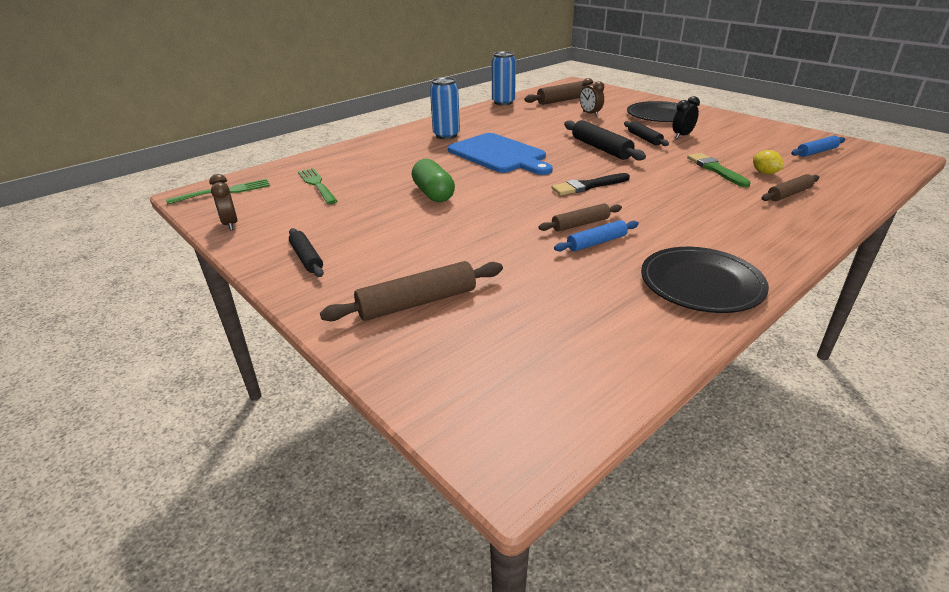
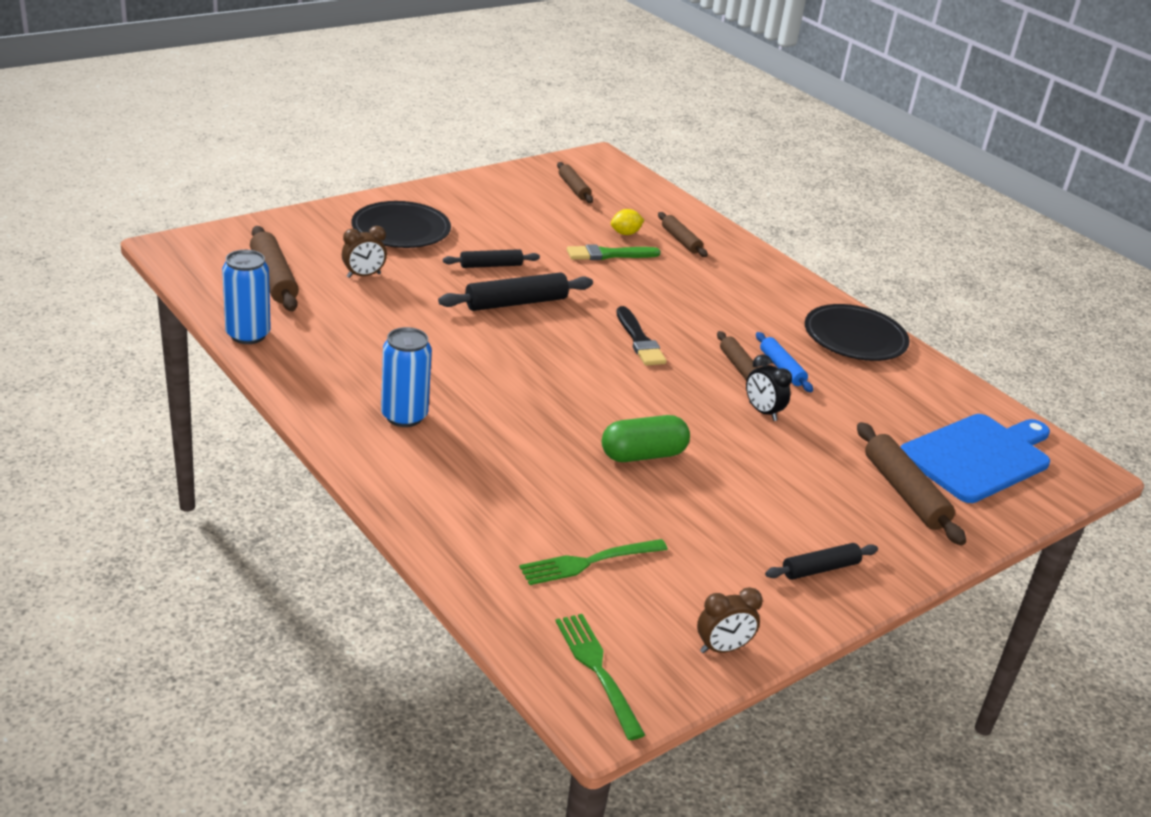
camera: 90 degrees left, 0 degrees up
blue cutting board [448,133,553,175] -> blue cutting board moved to [901,414,1050,503]
black clock [673,96,700,139] -> black clock moved to [746,354,792,421]
blue rolling pin [791,136,845,157] -> brown rolling pin [557,162,593,203]

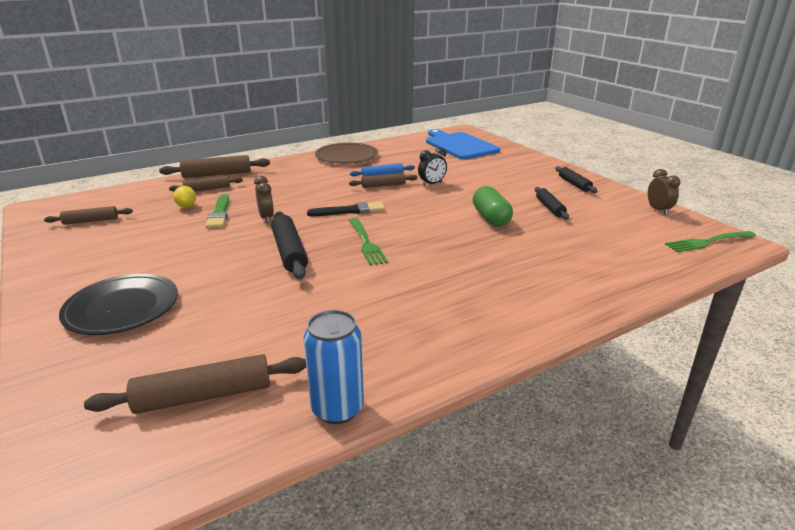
camera: 80 degrees left, 5 degrees down
brown clock [342,226,387,278] -> brown clock moved to [254,176,274,223]
blue can [381,327,432,427] -> none
black rolling pin [443,249,540,268] -> black rolling pin moved to [535,187,569,219]
green fork [519,539,668,585] -> green fork moved to [349,218,388,266]
black plate [805,304,910,361] -> brown plate [315,143,378,163]
brown rolling pin [857,422,966,545] -> brown rolling pin moved to [159,155,270,178]

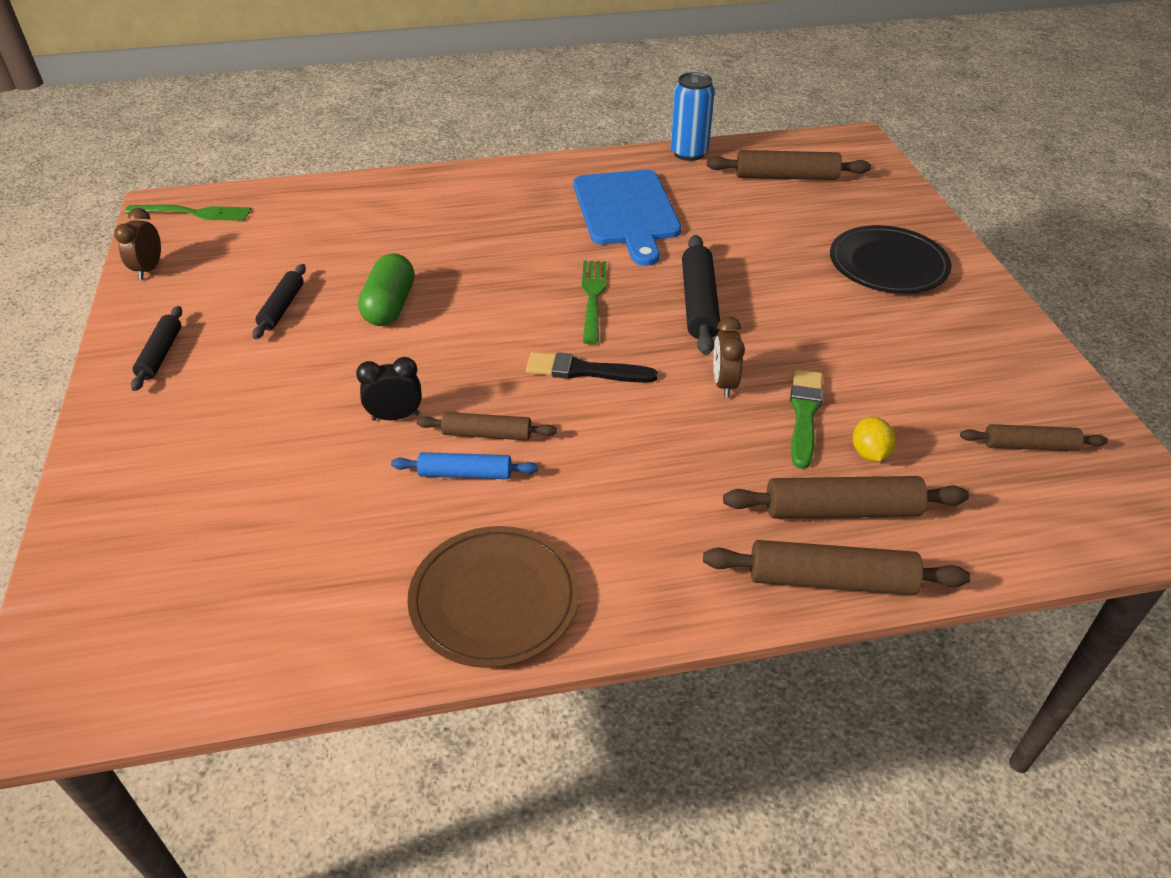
camera: 160 degrees left, 15 degrees up
brown rolling pin [169,176,243,192] -> brown rolling pin [723,476,969,519], size x1.59
blue cutting board [426,129,500,160] -> blue cutting board moved to [574,170,681,266]

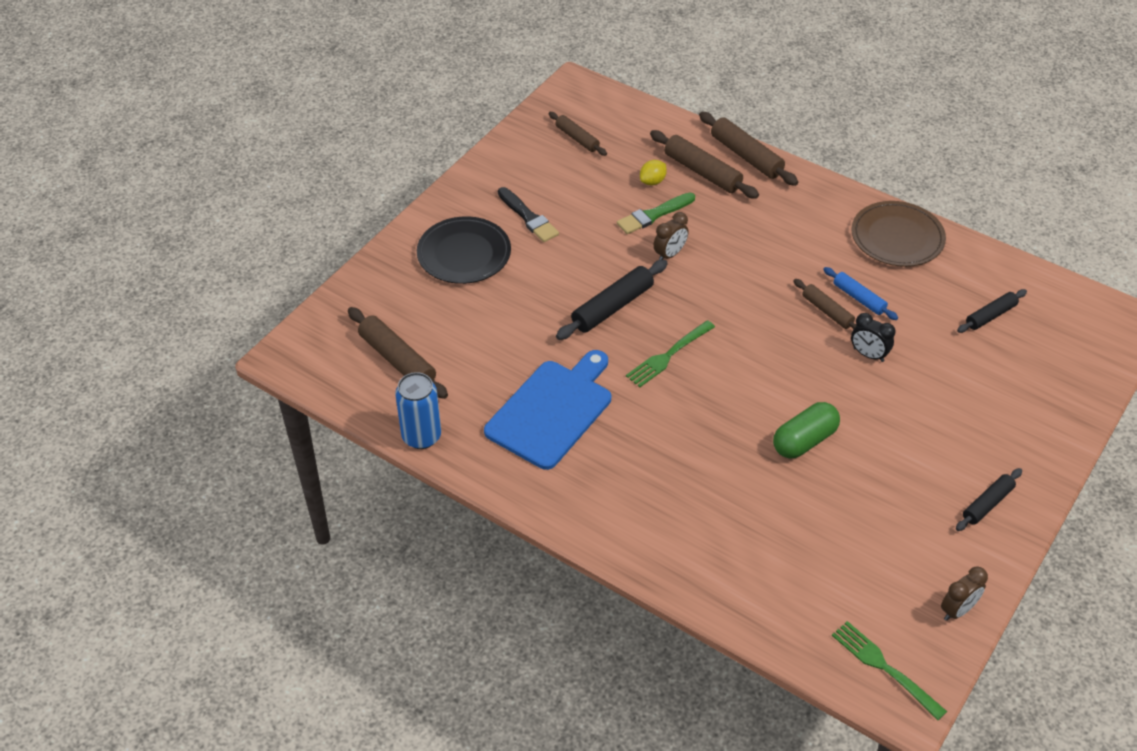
camera: 135 degrees left, 5 degrees up
black rolling pin [252,264,306,339] -> black rolling pin moved to [957,289,1027,333]
black brush [526,352,658,383] -> black brush moved to [498,187,559,242]

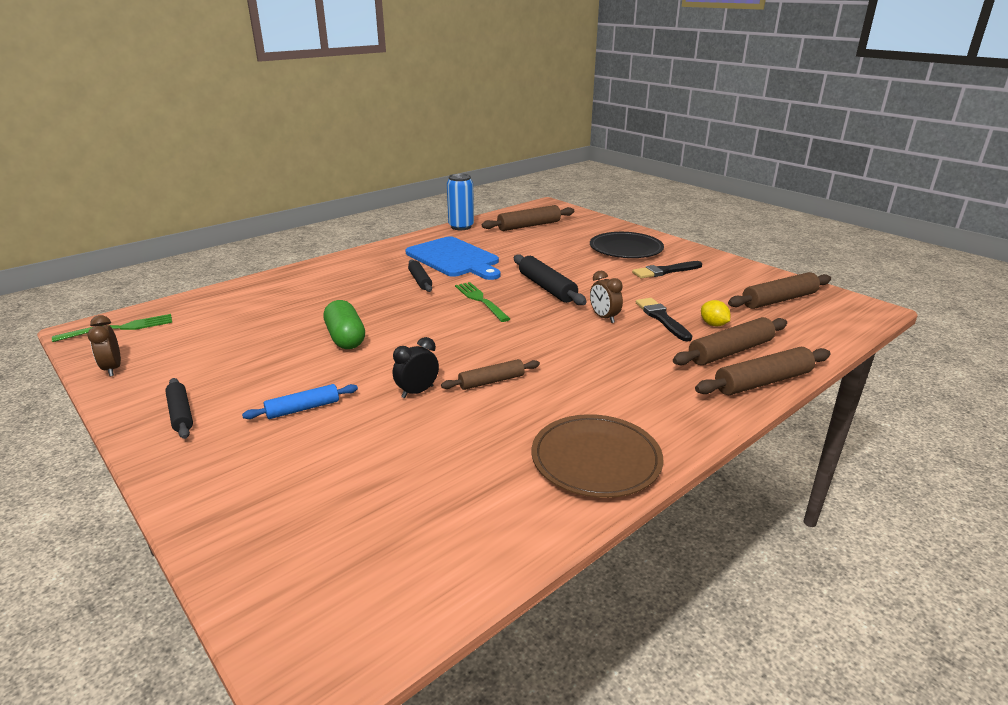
camera: 105 degrees right, 20 degrees down
brown rolling pin [549,112,607,156] -> brown rolling pin [728,272,831,309], size x1.59
green brush [617,192,695,234] -> black brush [636,298,692,342]
blue rolling pin [823,267,898,320] -> blue rolling pin moved to [242,384,358,419]
black rolling pin [957,289,1027,333] -> black rolling pin moved to [408,259,432,292]

